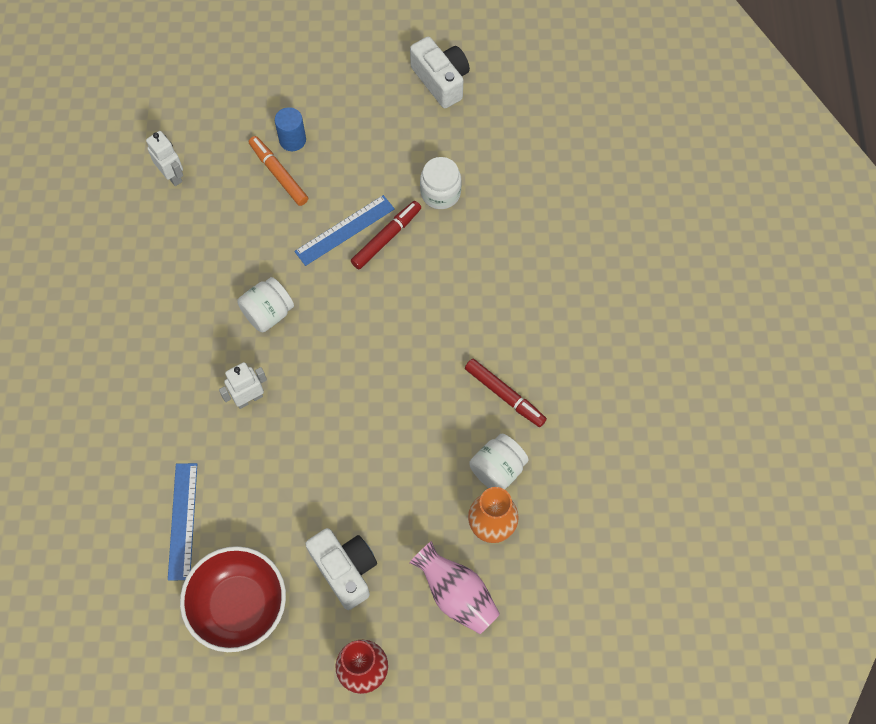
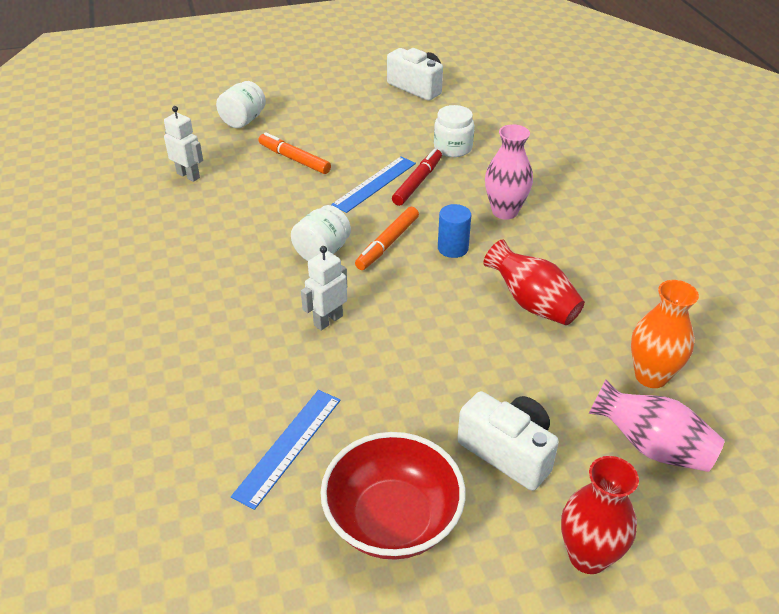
camera: 15 degrees left, 25 degrees down
blue ruler [168,463,197,581] -> blue ruler turned 45 degrees clockwise [231,390,341,510]
blue cylinder [275,107,306,151] -> blue cylinder moved to [438,204,471,258]
red marker [465,359,547,427] -> none
white jar [469,433,529,489] -> white jar moved to [216,81,266,128]
none -> orange marker [355,207,419,270]
none -> red vase [483,239,585,325]
none -> pink vase [485,124,533,220]

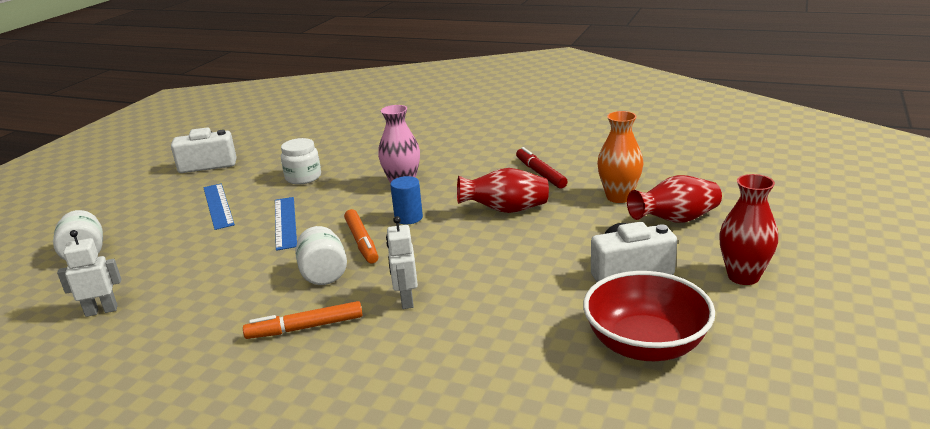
camera: 50 degrees left, 15 degrees down
blue ruler [231,390,341,510] -> blue ruler moved to [203,183,235,230]
orange marker [258,132,331,174] -> orange marker moved to [243,301,363,339]
red marker [392,149,442,206] -> red marker moved to [516,147,568,189]
pink vase [588,380,725,472] -> red vase [627,175,722,223]

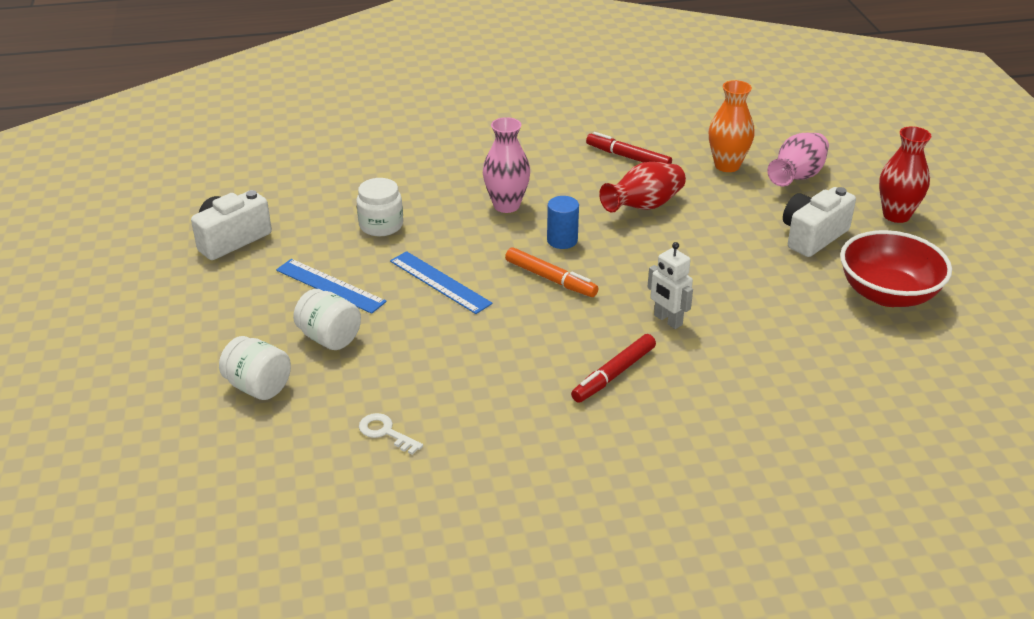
camera: 35 degrees left, 10 degrees up
white robot [57,230,121,317] -> white key [359,413,423,455]
orange marker [243,301,363,339] -> red marker [571,334,656,403]
white jar [295,226,347,285] -> white jar moved to [293,289,361,350]
red vase [627,175,722,223] -> pink vase [767,133,829,187]

